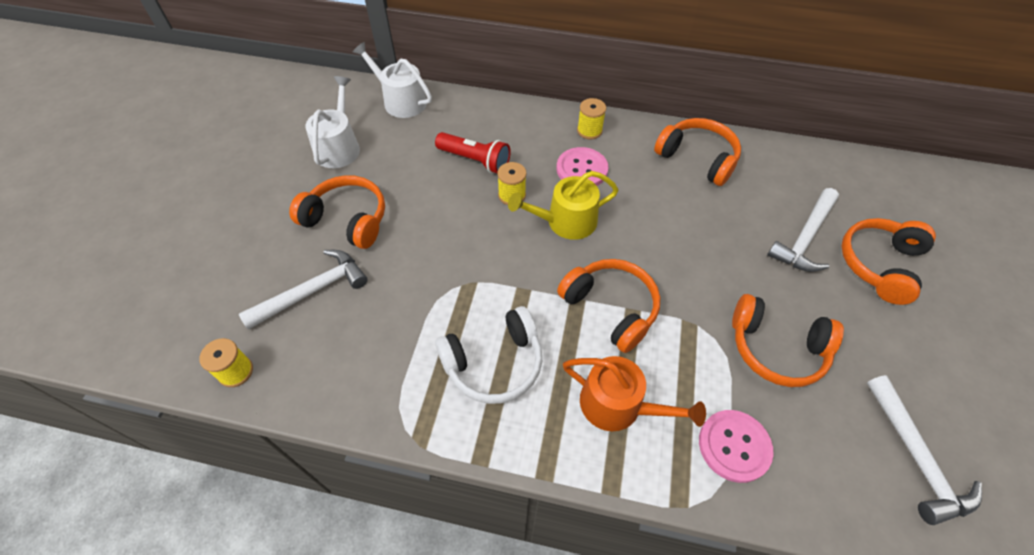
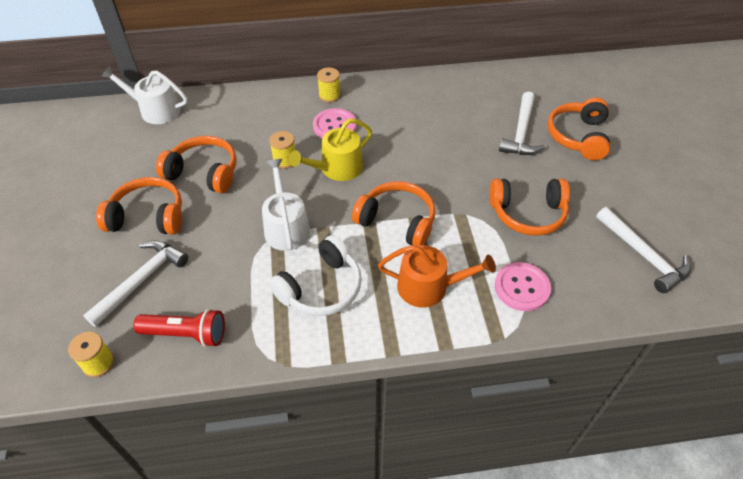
camera: 20 degrees left, 5 degrees down
white watering can [305,76,360,168] -> white watering can moved to [262,159,310,251]
red flashlight [435,132,511,174] -> red flashlight moved to [133,309,225,347]
orange headphones [654,118,741,186] -> orange headphones moved to [156,136,237,194]

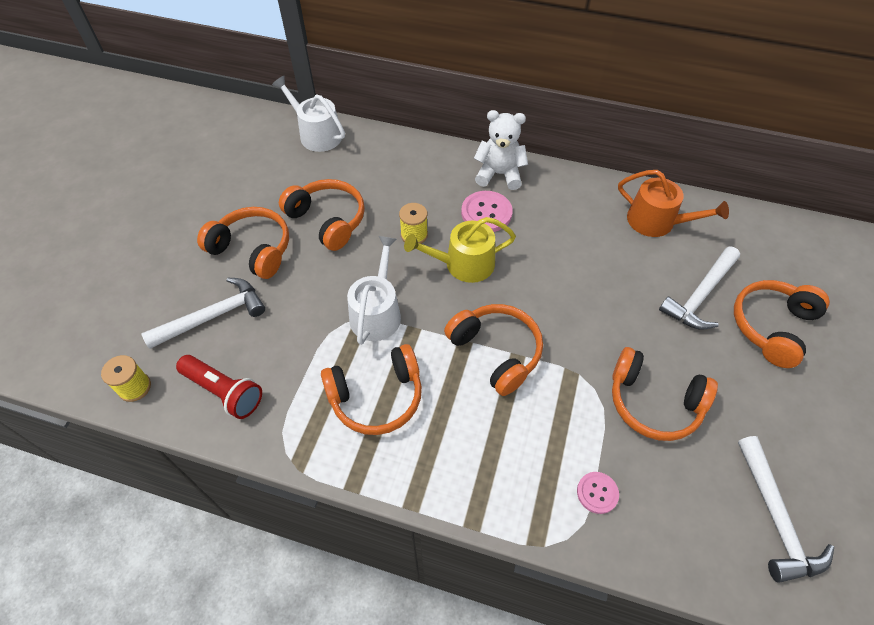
camera: 25 degrees right, 5 degrees up
white headphones [269,235,362,316] -> orange headphones [321,344,422,435]
yellow spool [317,67,341,102] -> white teddy bear [474,110,528,190]
orange watering can [378,245,496,308] -> orange watering can moved to [618,170,729,237]
pink button [495,262,551,311] -> pink button [577,472,619,514], size x0.60

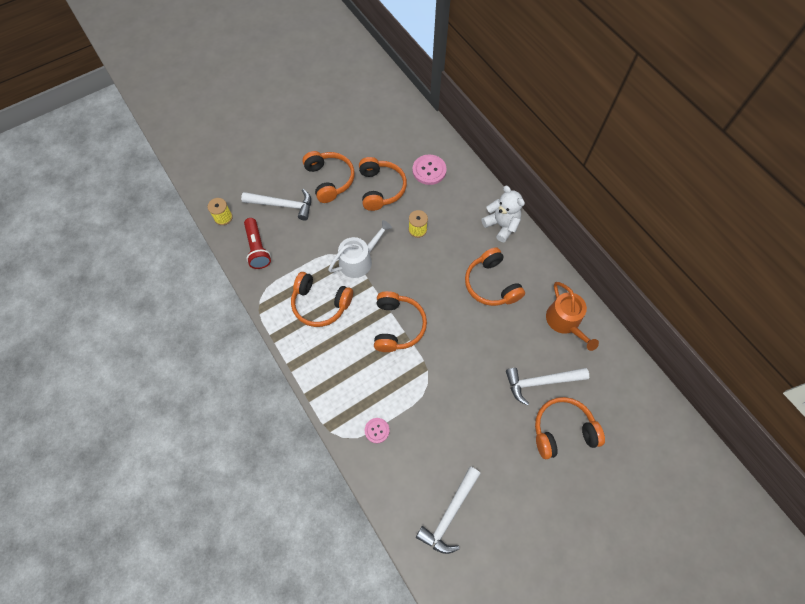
camera: 40 degrees right, 10 degrees up
white watering can [272,76,345,152] -> none
yellow watering can [404,217,516,283] -> none
pink button [461,191,513,232] -> pink button moved to [412,154,447,185]
orange headphones [612,347,718,441] -> orange headphones moved to [465,247,525,306]

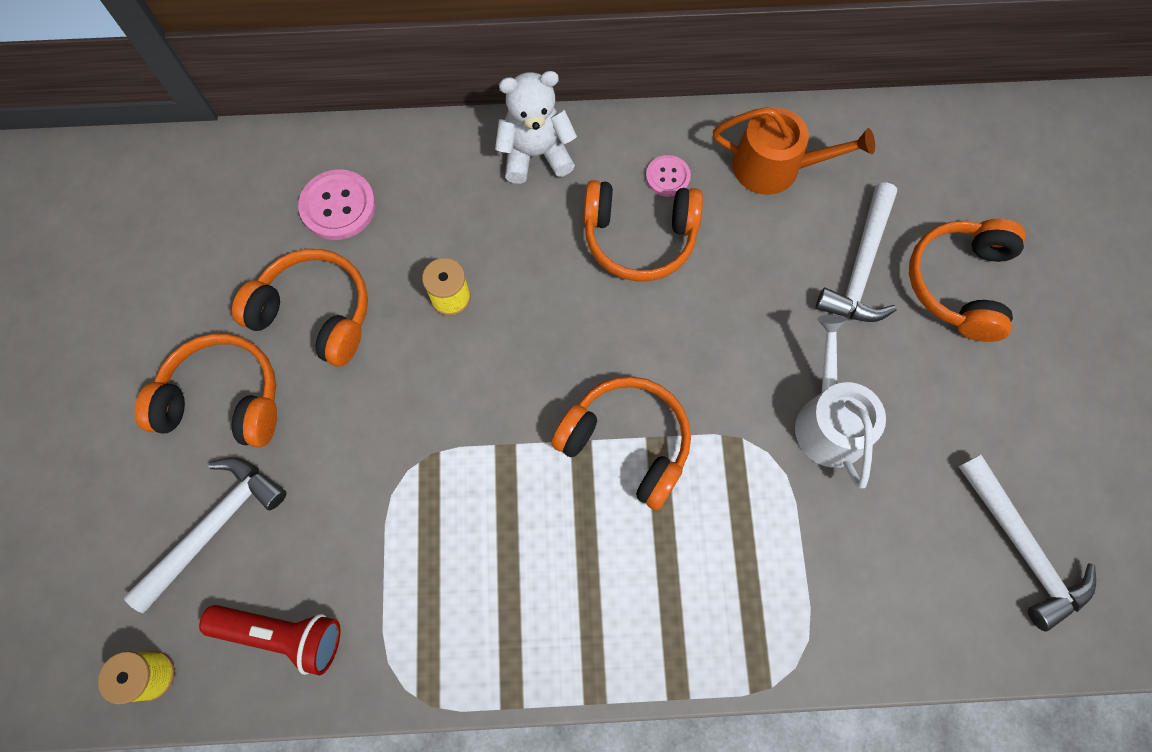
camera: 60 degrees left, 5 degrees up
orange headphones [291,272,353,327] -> none
white watering can [328,220,392,278] -> white watering can moved to [795,315,886,488]
pink button [365,418,390,443] -> pink button moved to [646,155,691,197]

